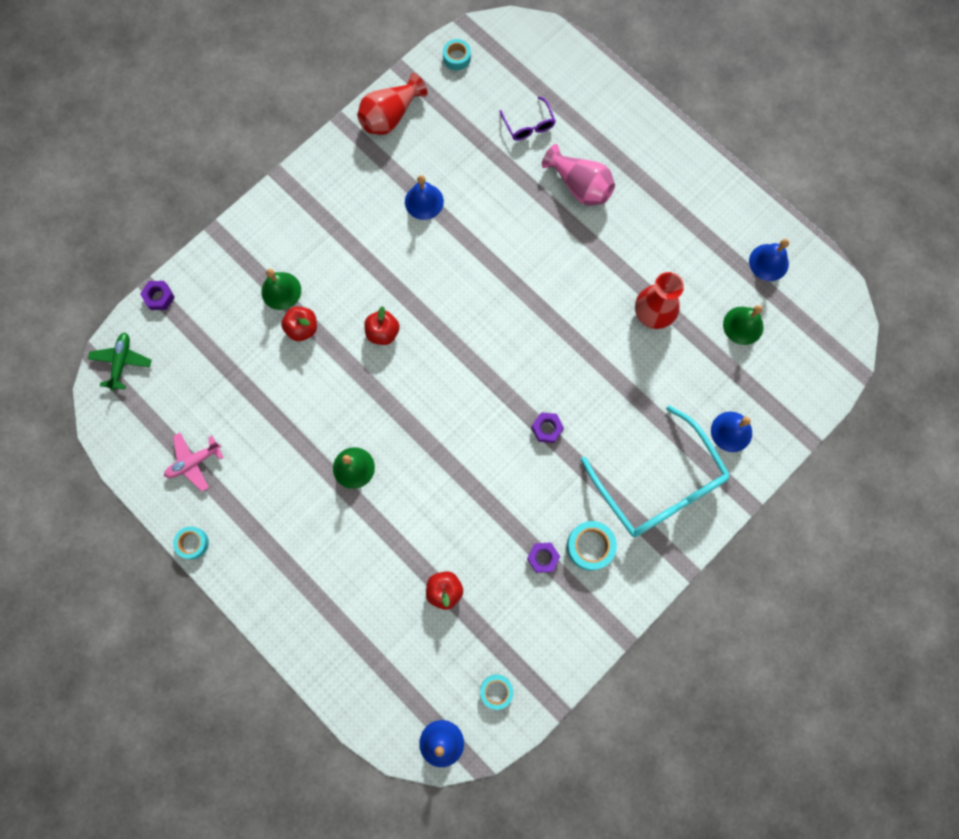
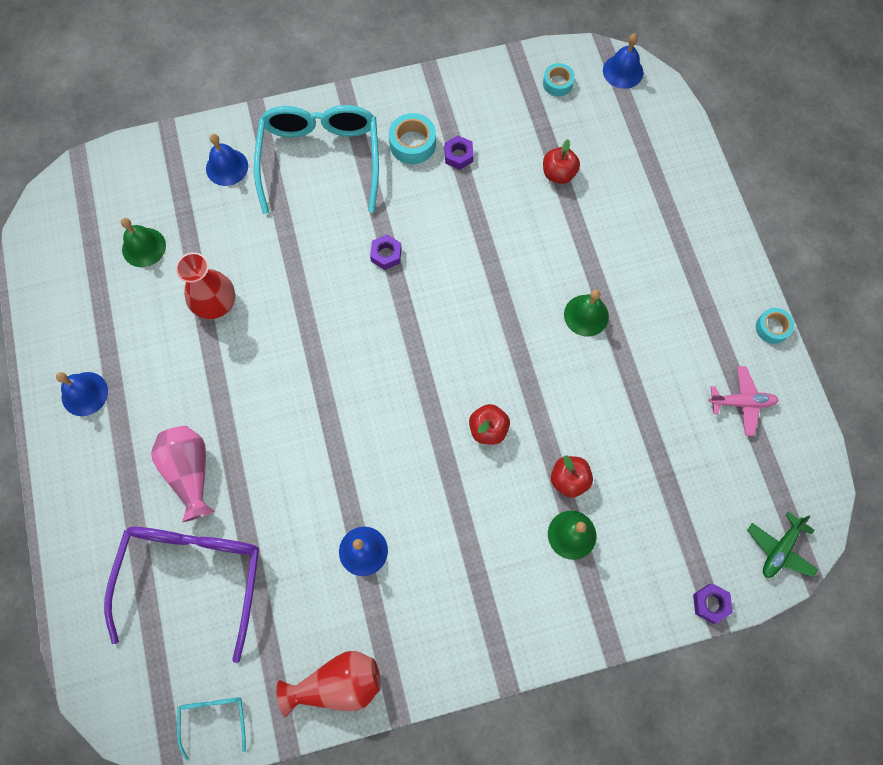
camera: 150 degrees left, 5 degrees down
turquoise tape [443,39,471,70] -> turquoise glasses [177,697,246,760]
purple glasses [499,96,556,141] -> purple glasses [104,527,259,663], size x2.24
blue bell [749,239,789,281] -> blue bell moved to [56,372,108,416]

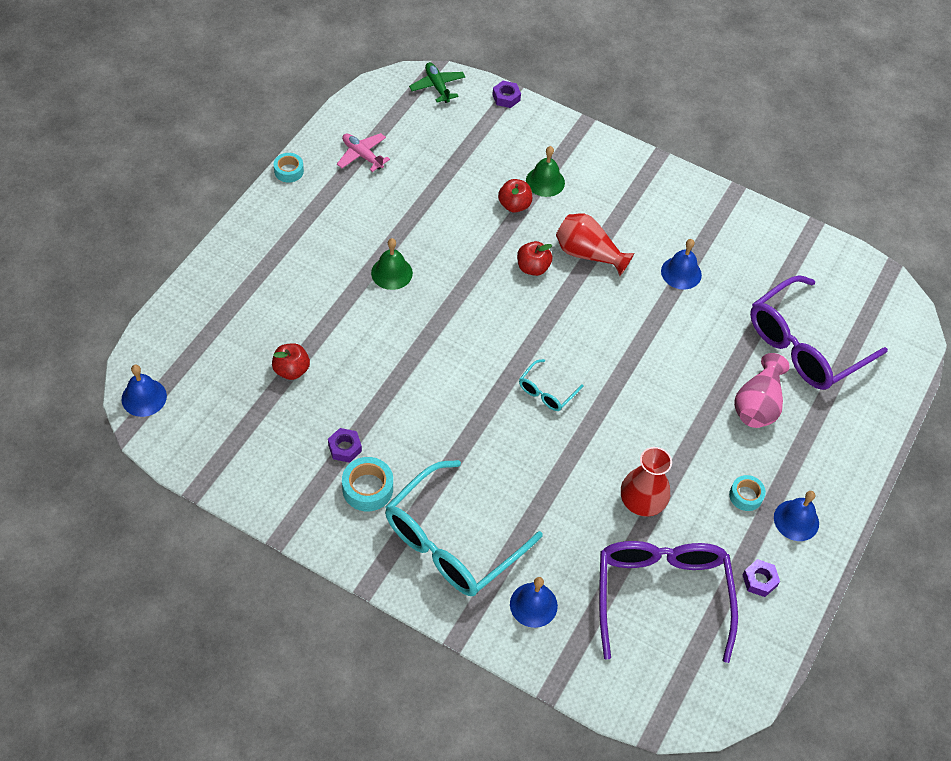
camera: 140 degrees left, 15 degrees down
green bell [121,218,166,267] -> purple glasses [599,541,738,663]
turquoise glasses [177,697,246,760] -> turquoise glasses moved to [519,359,583,411]
red vase [276,651,381,717] -> red vase moved to [556,213,634,276]
purple nut [370,234,402,270] -> purple nut moved to [742,559,780,597]
turquoise tape [543,63,575,96] -> turquoise tape moved to [729,475,766,511]
green plane [747,512,818,578] -> green plane turned 105 degrees counterclockwise [409,62,465,103]

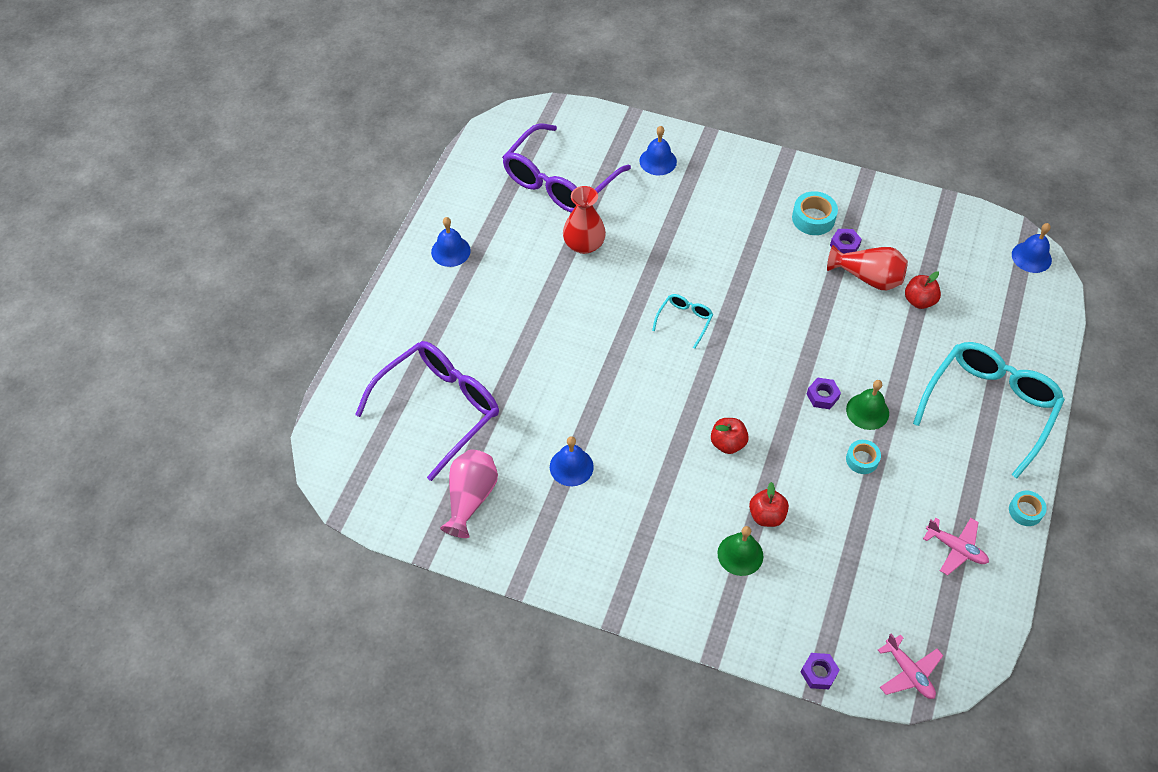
camera: 175 degrees right, 0 degrees up
turquoise glasses [385,460,543,596] -> turquoise glasses moved to [913,342,1065,478]
green plane [409,62,465,103] -> pink plane [878,634,943,699]
red vase [556,213,634,276] -> red vase moved to [827,245,908,290]
purple glasses [599,541,738,663] -> purple glasses turned 45 degrees clockwise [502,123,631,212]
turquoise tape [729,475,766,511] -> turquoise tape moved to [846,440,881,474]
pink vase [734,353,790,428] -> pink vase moved to [440,450,498,538]
purple nut [742,559,780,597] -> purple nut moved to [807,377,841,409]

